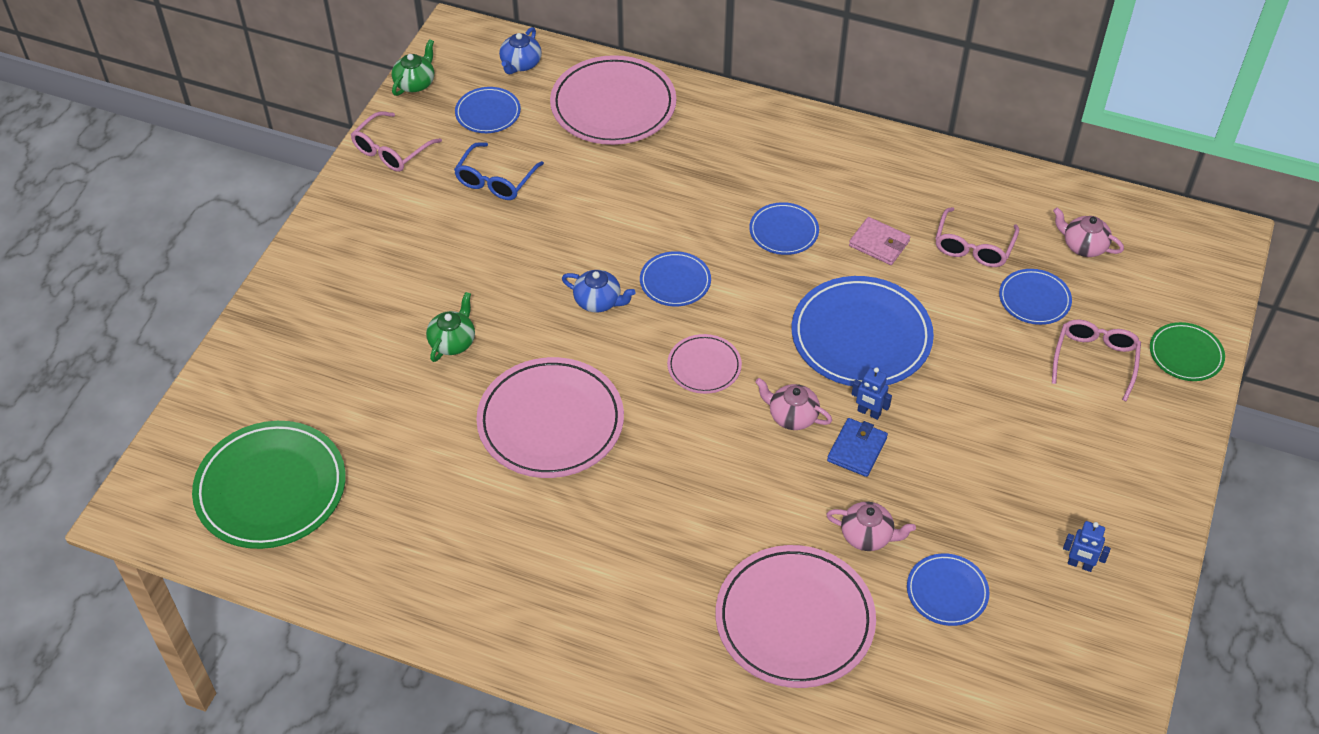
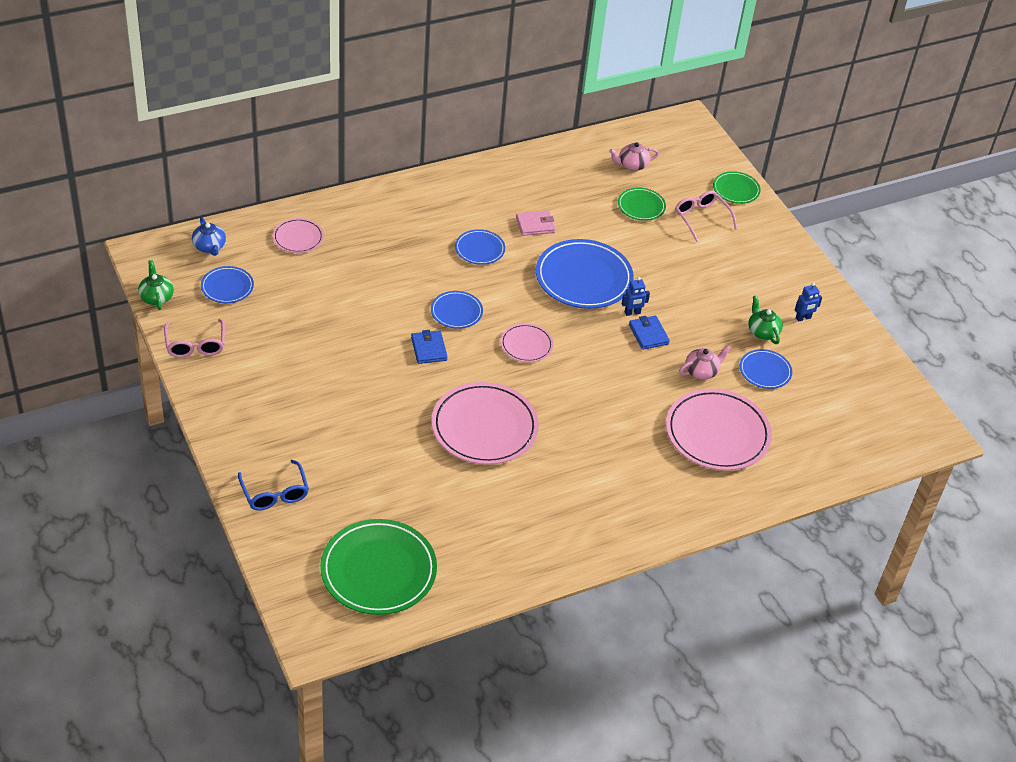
camera: 50 degrees left, 5 degrees down
green teapot [426,292,475,362] -> green teapot moved to [748,295,783,344]
blue glasses [454,142,544,200] -> blue glasses moved to [238,460,309,510]
pink plate [550,55,676,145] -> pink plate [273,218,324,253], size x0.52
blue teapot [562,270,635,313] -> blue wallet [411,330,448,364]
pink teapot [755,378,832,430] -> none
pink glasses [935,207,1019,267] -> none
blue plate [999,269,1072,325] -> green plate [618,188,666,221]

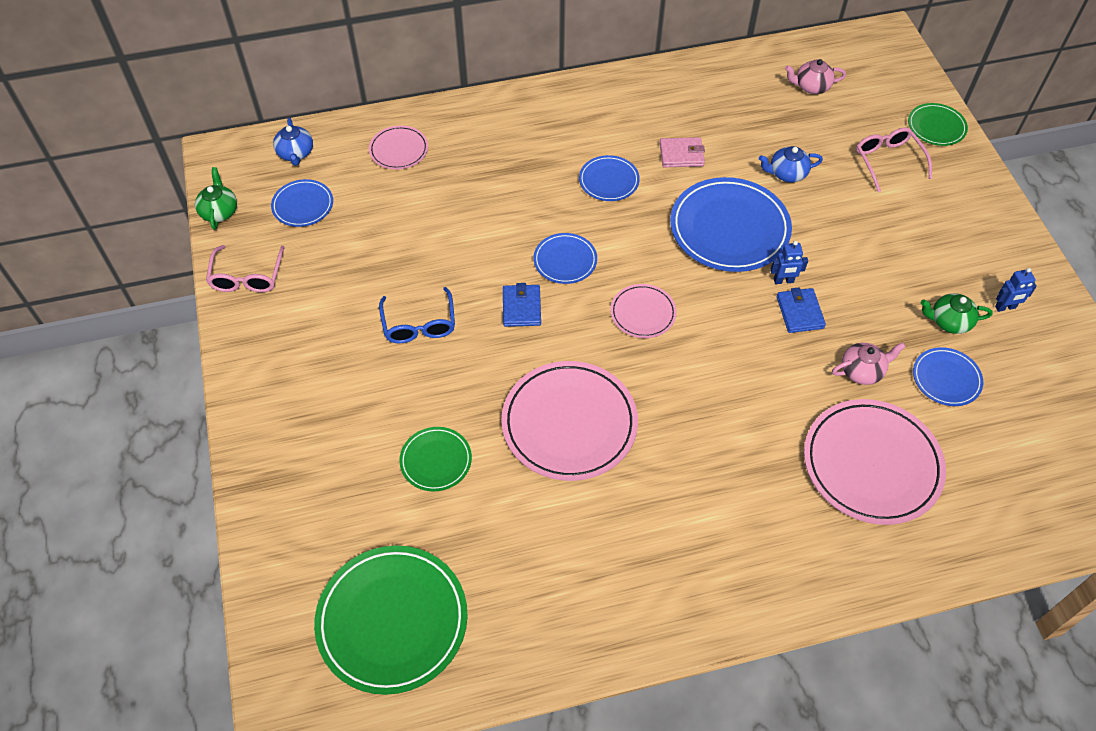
camera: 15 degrees right, 10 degrees up
blue glasses [238,460,309,510] -> blue glasses moved to [379,287,455,343]
green plate [618,188,666,221] -> green plate moved to [399,427,472,491]
green teapot [748,295,783,344] -> green teapot turned 75 degrees counterclockwise [921,293,993,334]
none -> blue teapot [759,146,823,182]

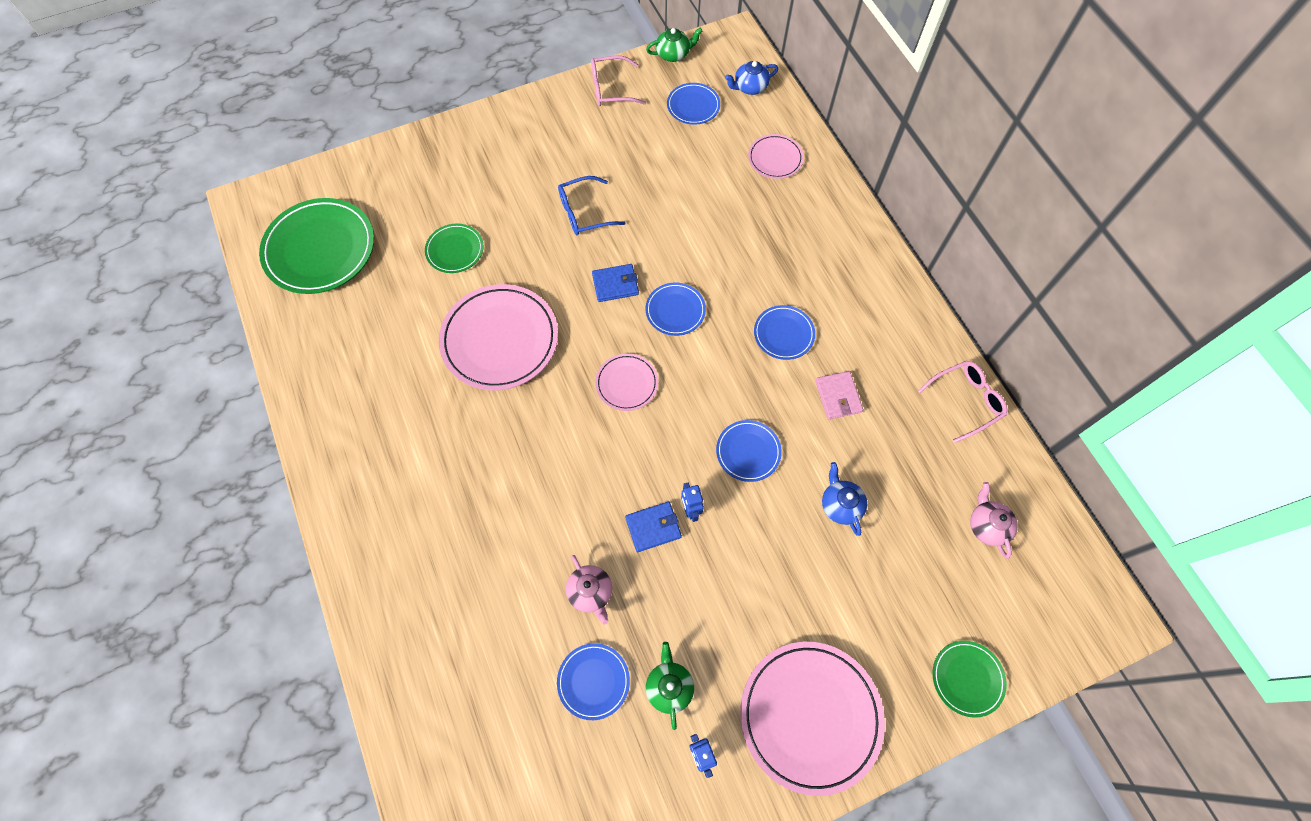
camera: 80 degrees right, 10 degrees up
blue plate [670,177,792,272] -> blue plate [716,420,782,482], size x0.52
pink plate [804,399,946,525] -> pink plate moved to [740,642,885,796]
pink glasses [856,127,932,192] -> pink glasses moved to [918,361,1007,443]

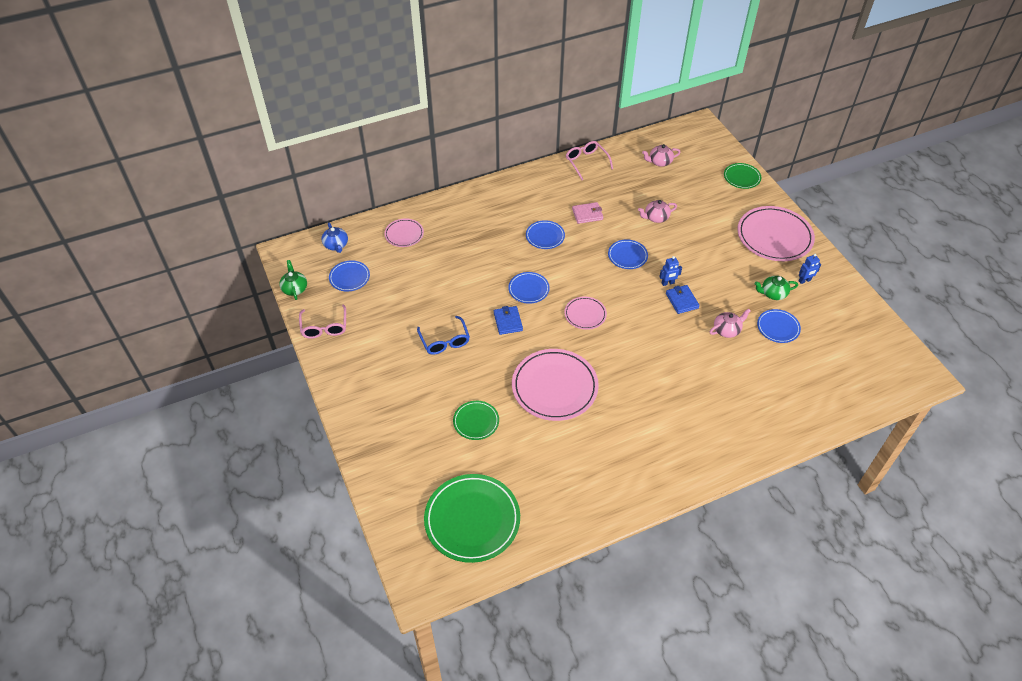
camera: 90 degrees left, 15 degrees down
blue teapot [822,462,867,536] -> pink teapot [638,200,677,223]

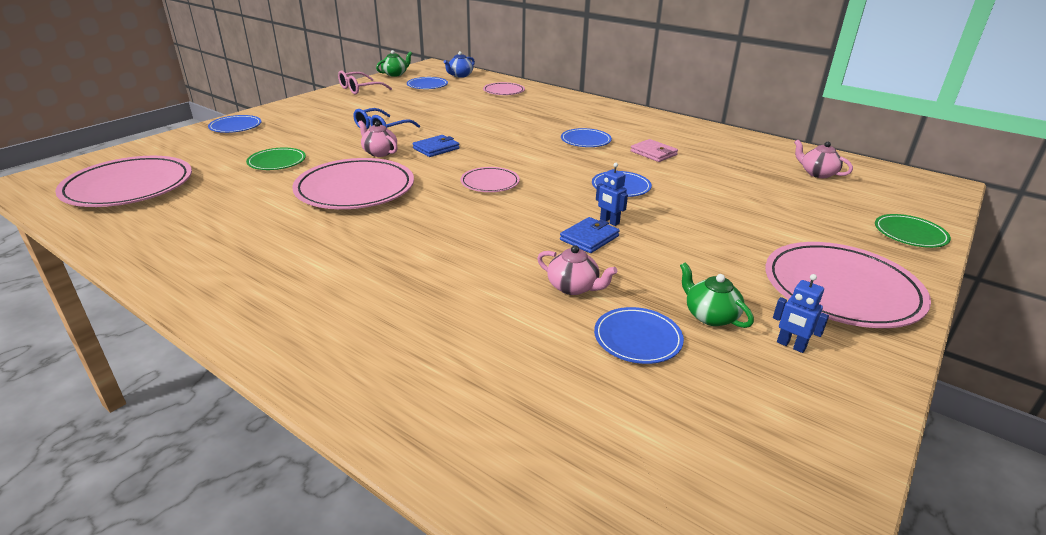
camera: 60 degrees right, 20 degrees down
green plate [424,474,520,563] -> pink plate [55,156,192,207]
blue plate [508,272,550,304] -> blue plate moved to [208,115,261,133]
pink glasses [566,141,613,180] -> none
pink teapot [638,200,677,223] -> pink teapot moved to [358,121,398,157]

